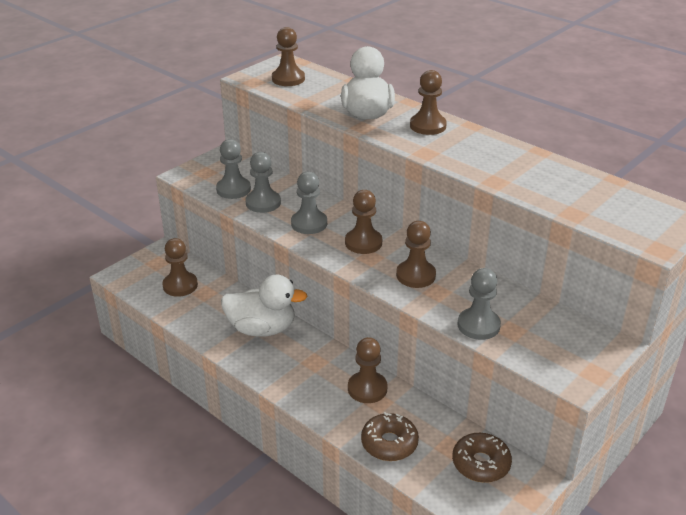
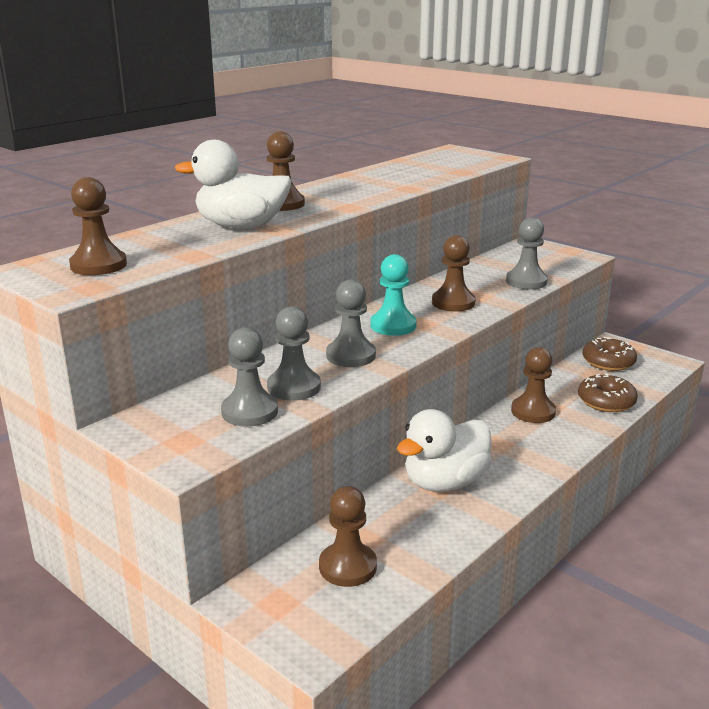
camera: 90 degrees left, 10 degrees down
white duck [221,275,308,337] -> white duck turned 135 degrees counterclockwise [397,409,492,492]
brown pawn [345,190,382,254] -> turquoise pawn [371,254,417,336]

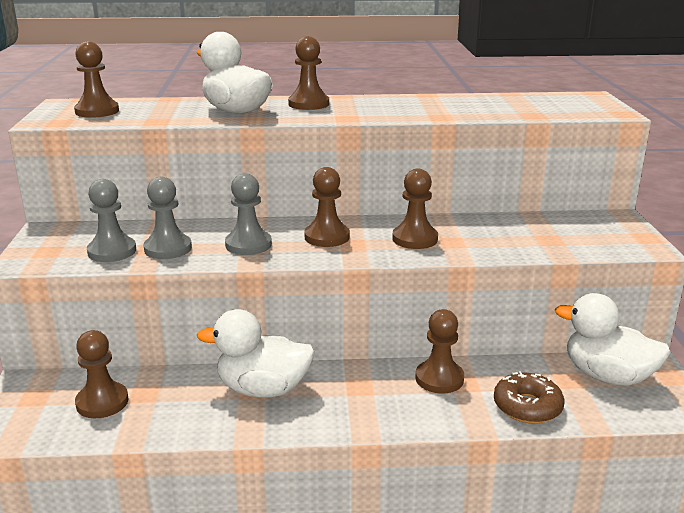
camera: 45 degrees right, 0 degrees up
turquoise pawn [371,254,417,336] -> brown pawn [304,167,350,247]
grey pawn [506,217,548,289] -> none
brown donut [582,337,637,371] -> white duck [555,293,671,386]

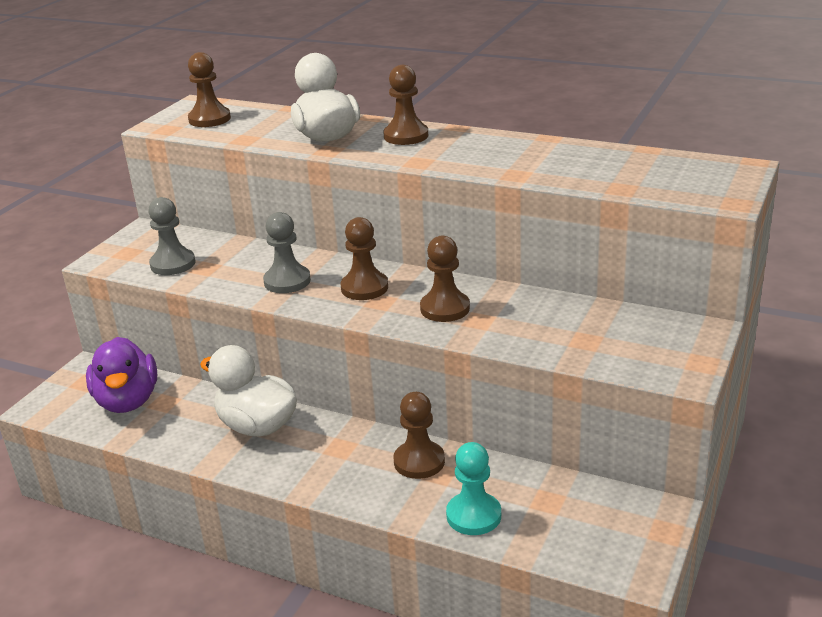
camera: 30 degrees right, 5 degrees up
brown pawn [75,330,129,418] -> purple duck [86,337,157,413]
grey pawn [143,177,192,259] -> none
brown donut [494,371,564,424] -> turquoise pawn [446,442,501,535]
white duck [555,293,671,386] -> none

